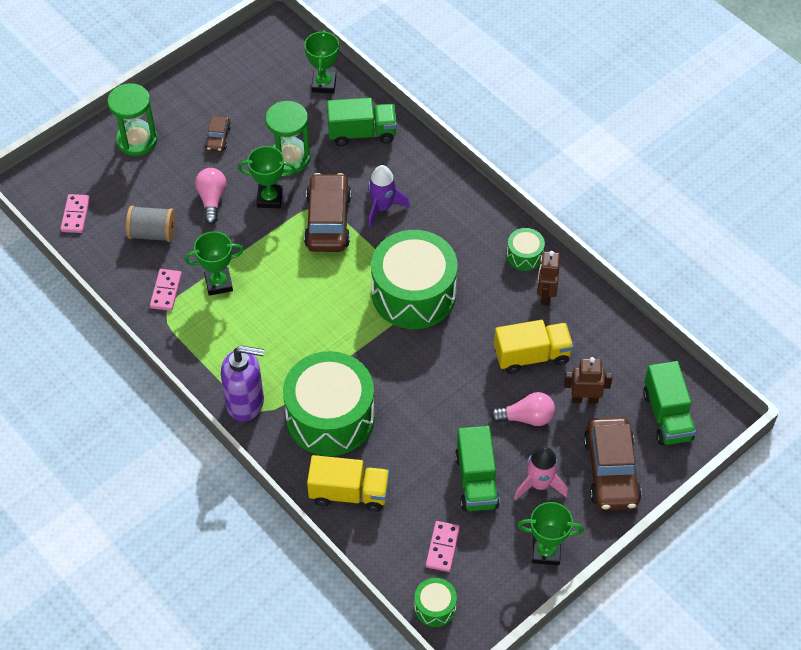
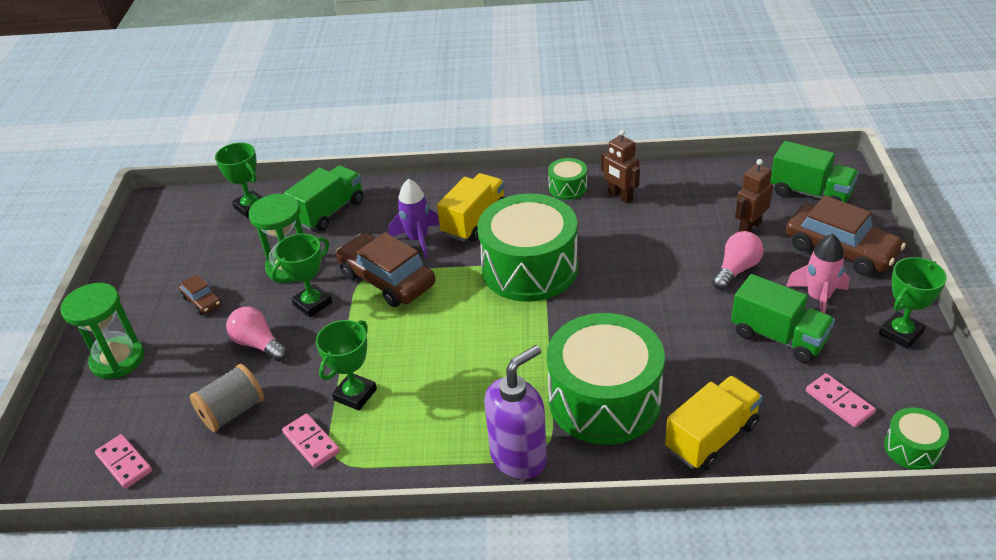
camera: 45 degrees left, 15 degrees down
yellow truck [494,320,574,374] -> yellow truck moved to [437,173,505,242]

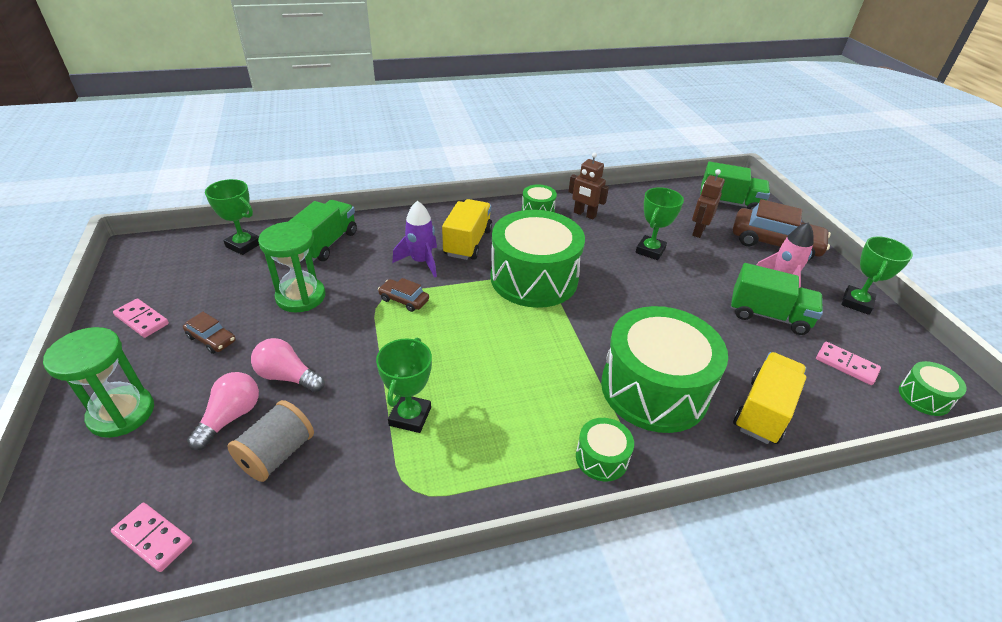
camera: 20 degrees left, 0 degrees up
green trophy [271,233,332,317] -> green trophy moved to [635,187,684,260]
pink domino [282,413,340,468] -> pink domino moved to [113,298,169,338]
brown car [336,232,435,307] -> brown car [378,278,429,312], size x0.49
purple soap dispenser [484,345,547,479] -> green drum [576,418,634,482]
pink light bulb [712,231,764,290] -> pink light bulb moved to [187,372,259,450]

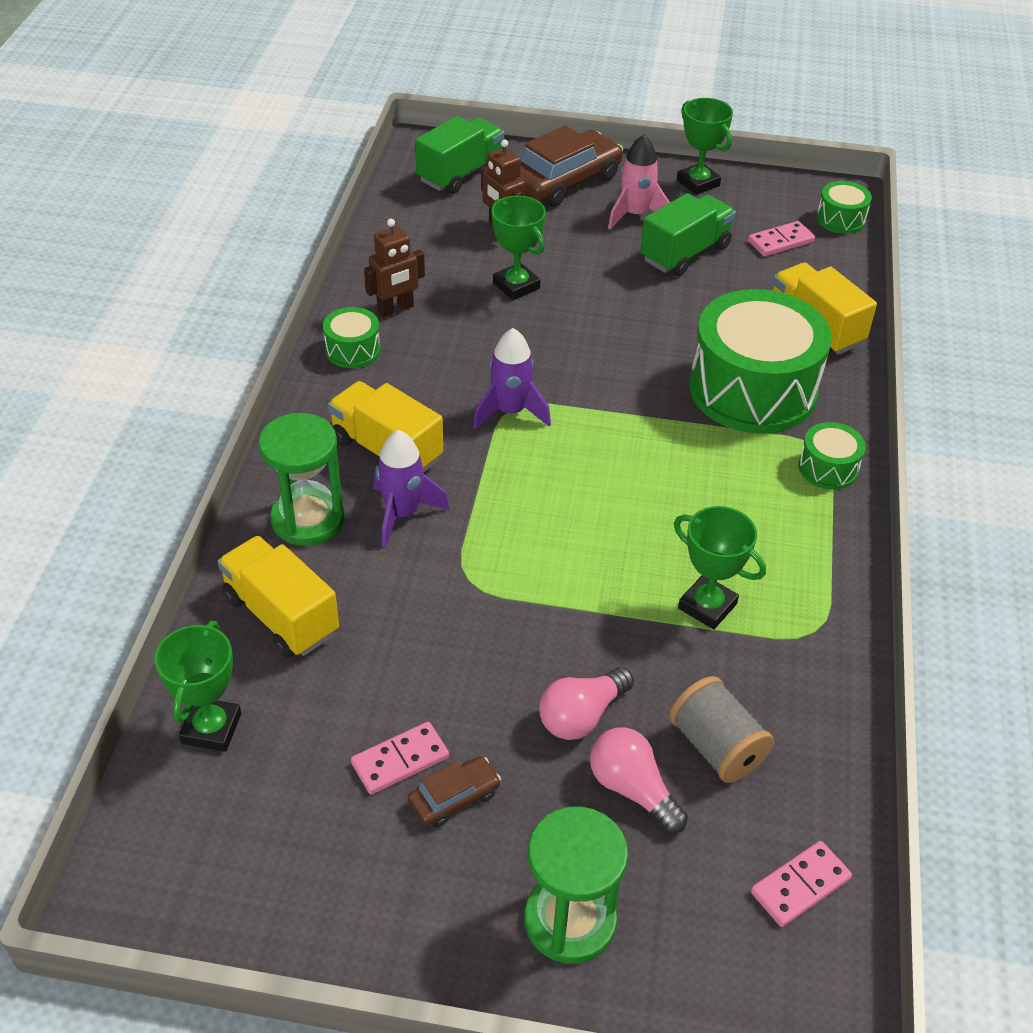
camera: 65 degrees left, 5 degrees up
pink domino [113,298,169,338] -> pink domino moved to [351,722,449,794]
green trophy [205,179,259,255] -> green trophy turned 45 degrees counterclockwise [155,621,241,752]
green hourglass [258,222,325,313] -> green hourglass moved to [258,413,345,546]
green truck [288,200,357,261] -> yellow truck [218,536,339,658]
brown car [378,278,429,312] -> none
green drum [490,210,585,308] -> purple rocket [473,328,551,429]

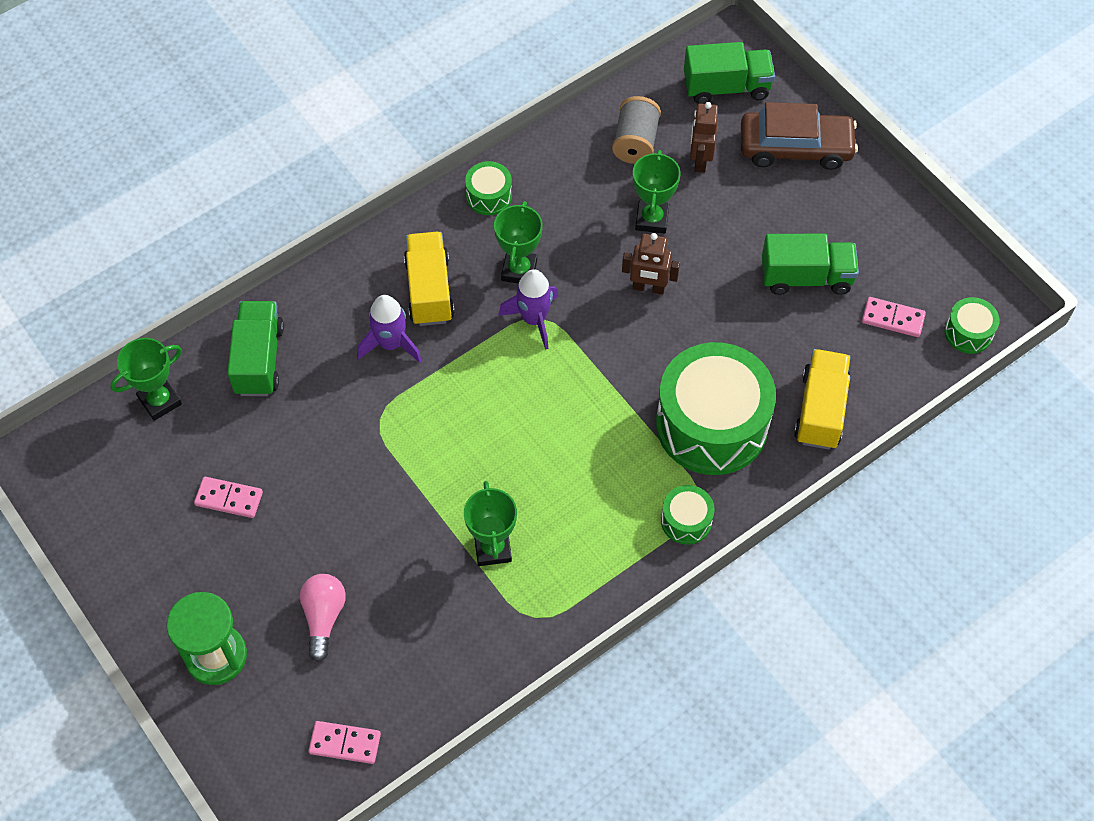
camera: 45 degrees right, 15 degrees up
yellow truck [218,536,339,658] -> green truck [227,301,284,396]
green hourglass [258,413,345,546] -> none
brown robot [364,219,425,317] -> brown robot moved to [622,233,680,295]
brown car [408,756,501,828] -> none
pink light bulb [539,667,634,740] -> none
pink rocket [608,135,670,229] -> none
grey spool [669,676,774,783] -> grey spool moved to [612,96,661,164]
green trophy [677,98,733,195] -> green trophy moved to [494,201,543,284]

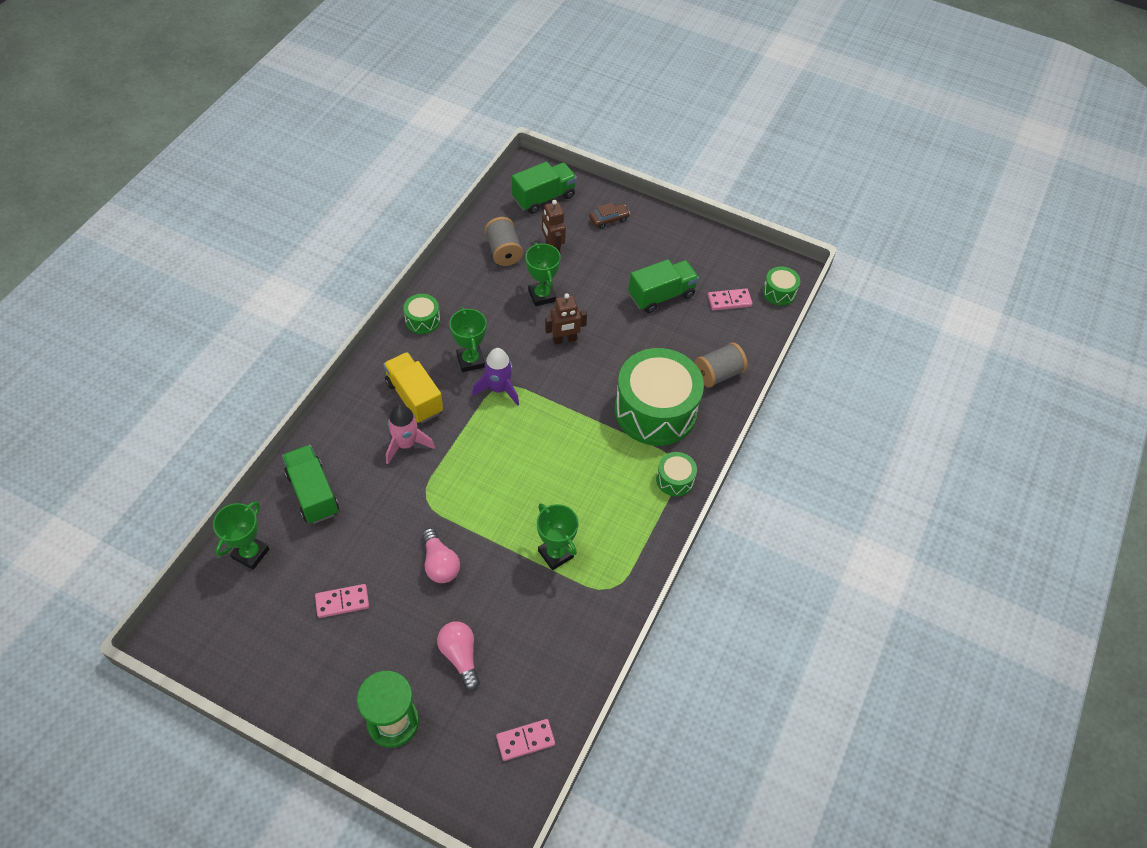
camera: 30 degrees left, 5 degrees down
purple rocket [357,295,422,363] -> pink rocket [386,404,435,464]
brown car [741,102,858,170] -> brown car [589,202,630,229], size x0.49
yellow truck [794,349,851,450] -> grey spool [695,342,748,388]
none -> pink light bulb [422,528,460,583]

